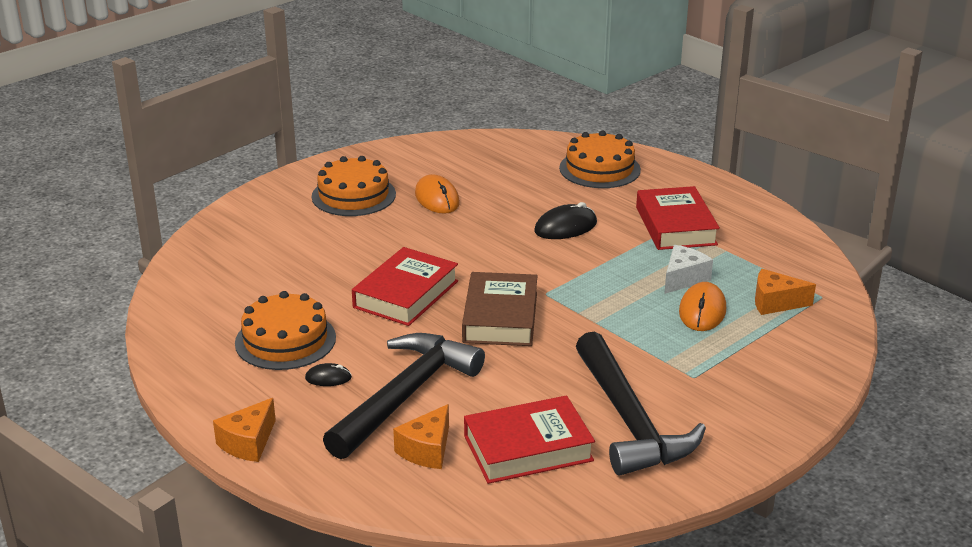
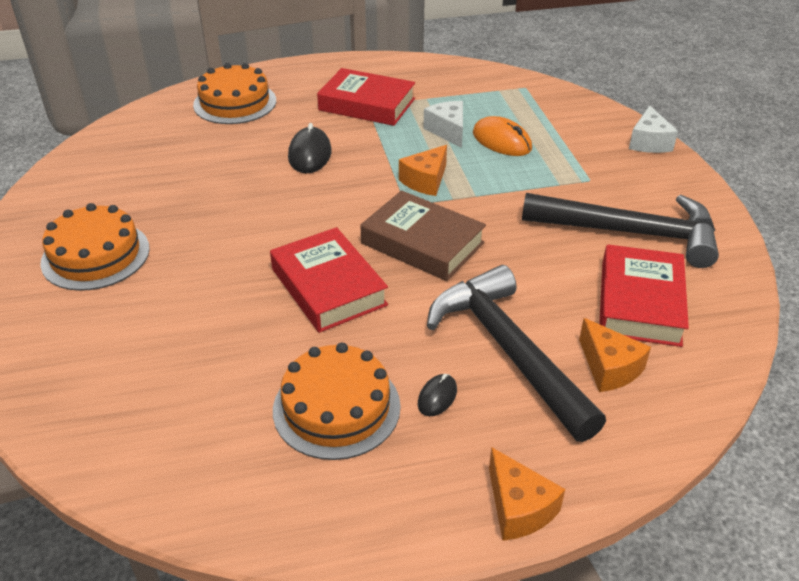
camera: 60 degrees left, 10 degrees up
orange mouse [415,174,460,214] -> none
orange cheese [755,269,816,315] -> orange cheese moved to [399,145,447,196]
none -> white cheese [629,105,678,153]

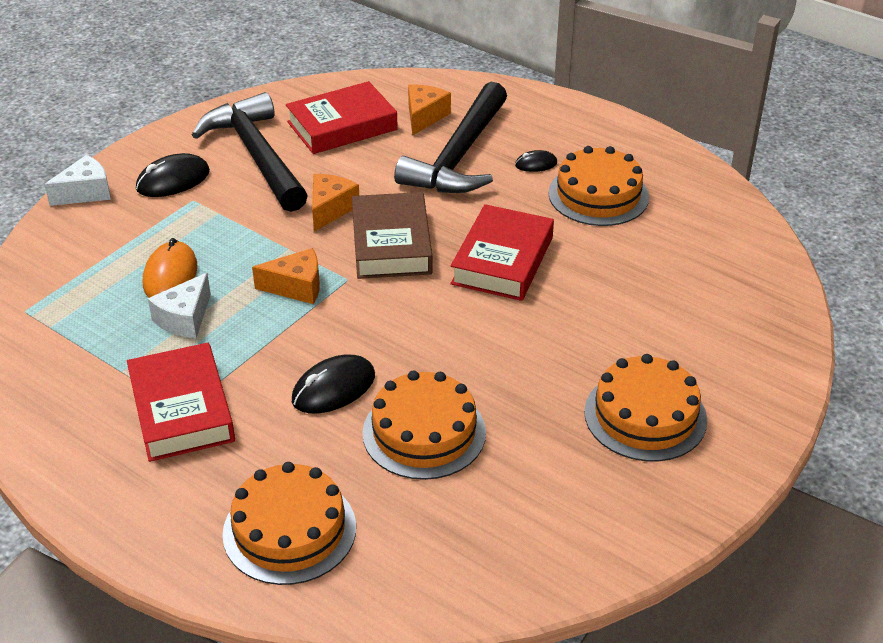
camera: 130 degrees left, 0 degrees up
orange cheese [489,447,565,541] -> orange cheese moved to [312,174,359,232]
none -> black mouse [136,153,210,197]
none -> orange cake [362,370,486,480]

